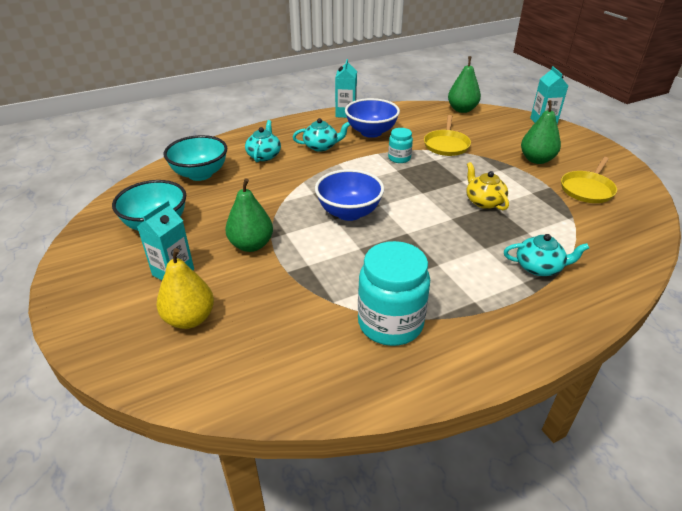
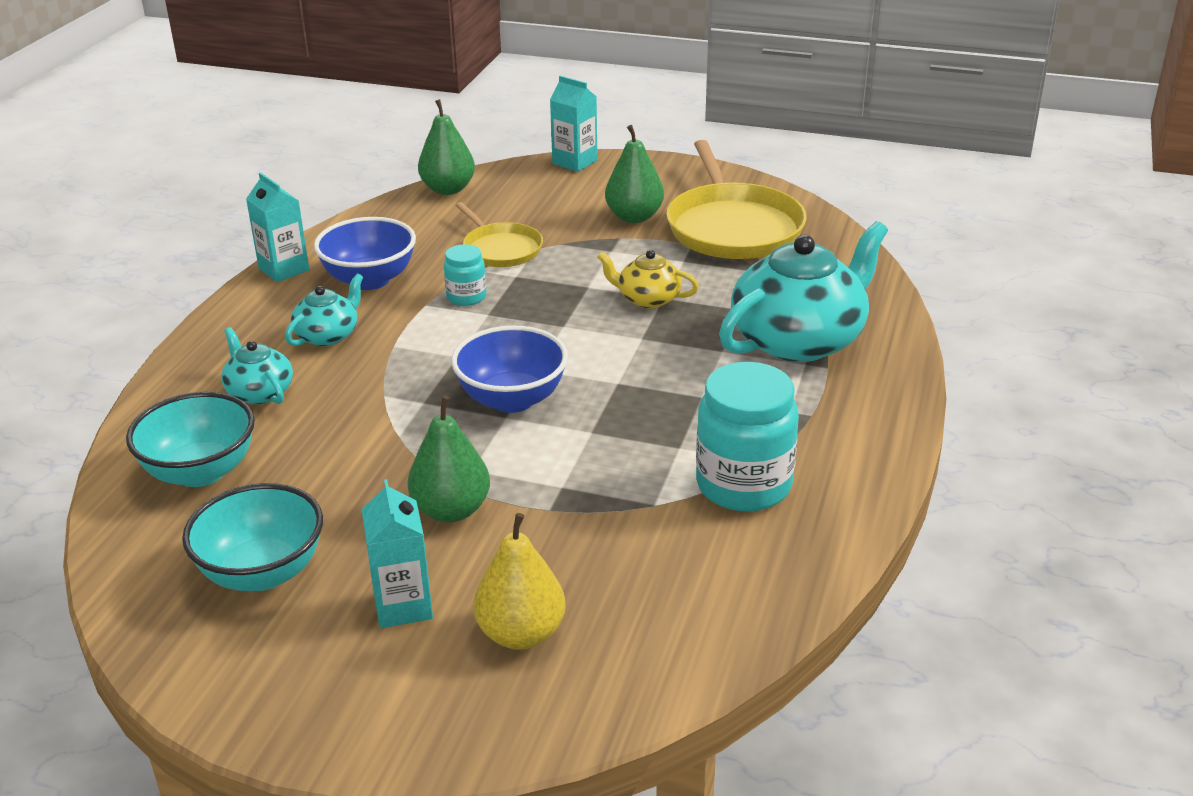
camera: 45 degrees left, 5 degrees down
turquoise teapot [504,234,589,276] -> turquoise teapot [719,221,888,362], size x2.03
yellow pan [561,157,617,203] -> yellow pan [666,140,807,259], size x1.77

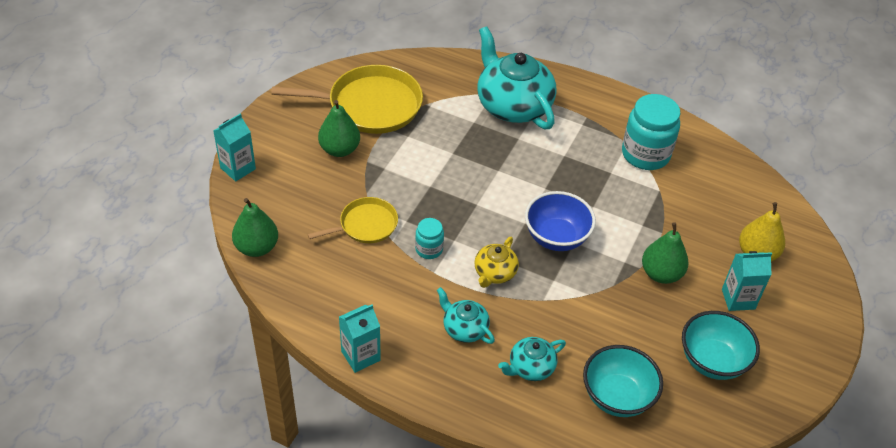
camera: 85 degrees left, 15 degrees up
blue bowl [314,217,416,290] -> none
yellow teapot [597,250,699,308] -> yellow teapot moved to [474,237,519,288]

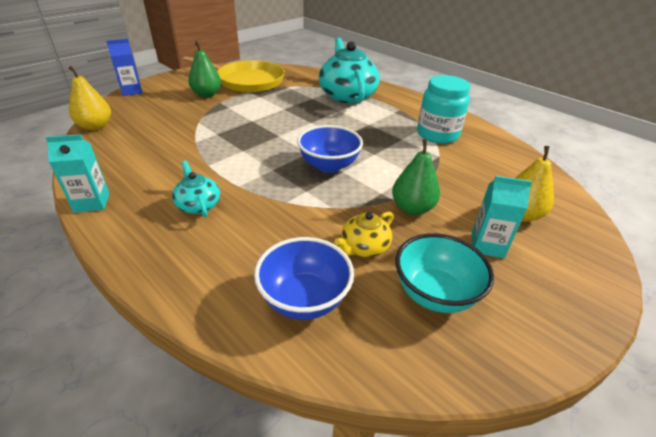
camera: 20 degrees right, 10 degrees down
turquoise carton [213,113,256,181] -> blue carton [106,39,143,96]
green pear [232,198,278,257] -> yellow pear [69,66,111,130]
yellow pan [307,197,398,243] -> none
turquoise jar [415,218,444,259] -> none
yellow teapot [474,237,519,288] -> yellow teapot moved to [334,212,394,257]
turquoise teapot [498,337,566,381] -> none
turquoise bowl [583,345,663,417] -> blue bowl [254,237,354,320]

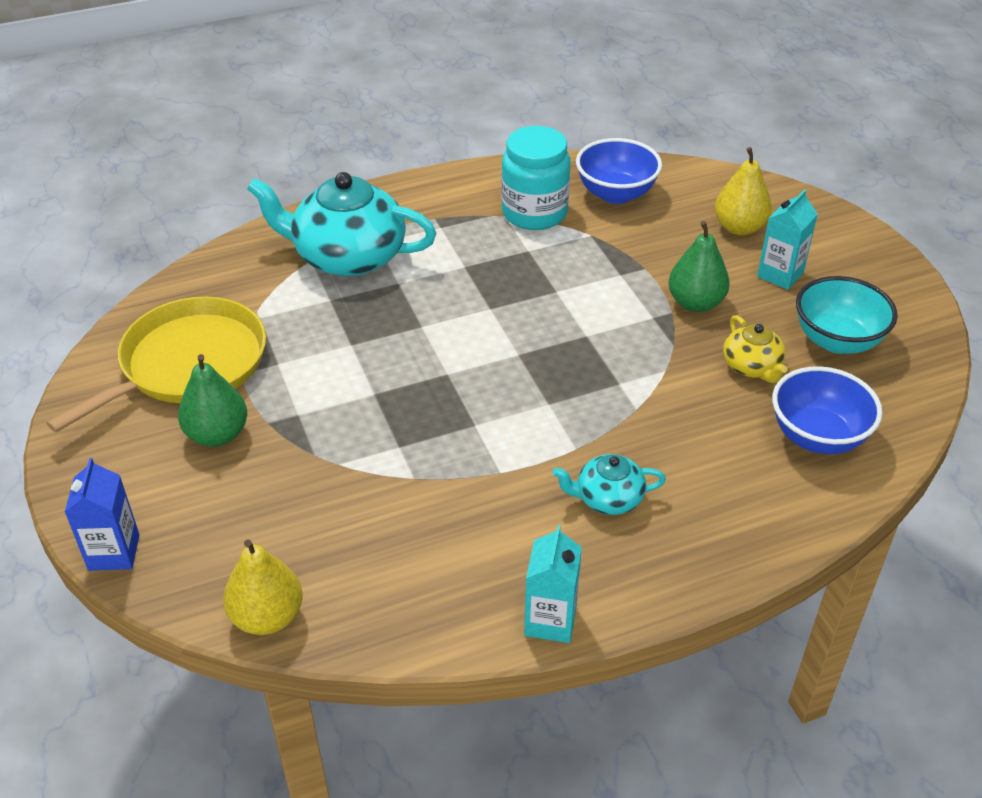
camera: 65 degrees left, 5 degrees up
blue bowl [297,125,363,173] -> blue bowl moved to [576,138,662,204]

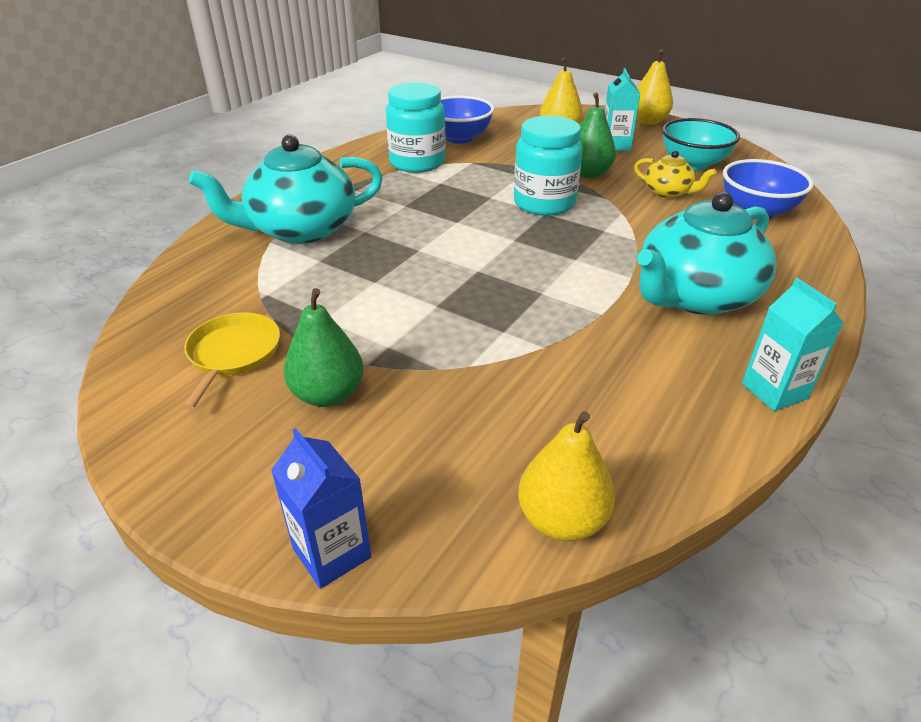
camera: 35 degrees left, 5 degrees down
yellow pan [46,297,266,433] -> yellow pan [183,312,280,410], size x0.56
turquoise teapot [552,454,666,515] -> turquoise teapot [637,192,776,315], size x2.03
none -> turquoise jar [514,116,583,216]
none -> yellow pear [636,49,673,125]

